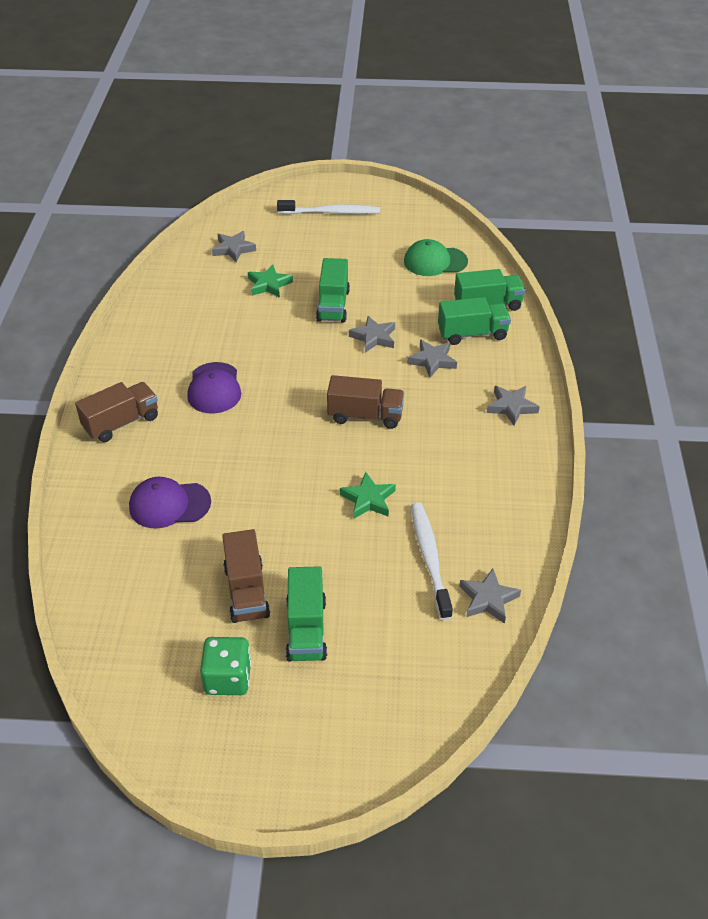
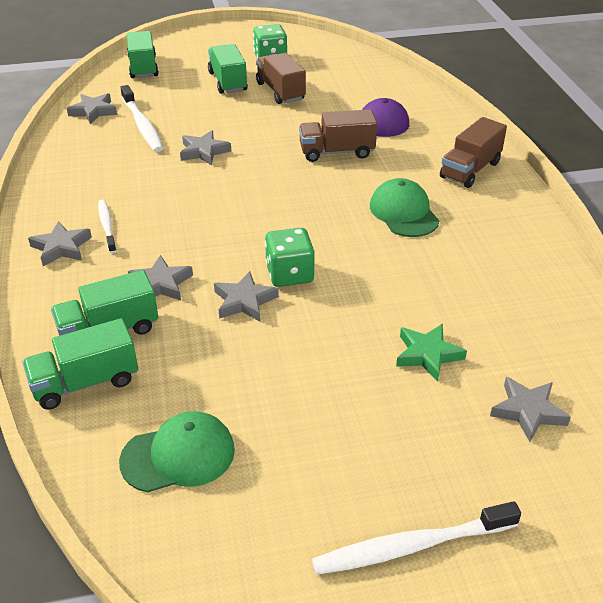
camera: 165 degrees right, 5 degrees down
purple cap [187,362,241,414] -> green cap [370,178,439,237]
green truck [316,258,350,323] -> green truck moved to [127,31,159,78]
brown truck [327,375,404,429] -> brown truck moved to [299,109,377,162]
green star [340,472,396,519] -> grey star [180,130,231,166]
none -> white toothbrush [98,200,117,253]
none -> green dice [265,228,315,287]

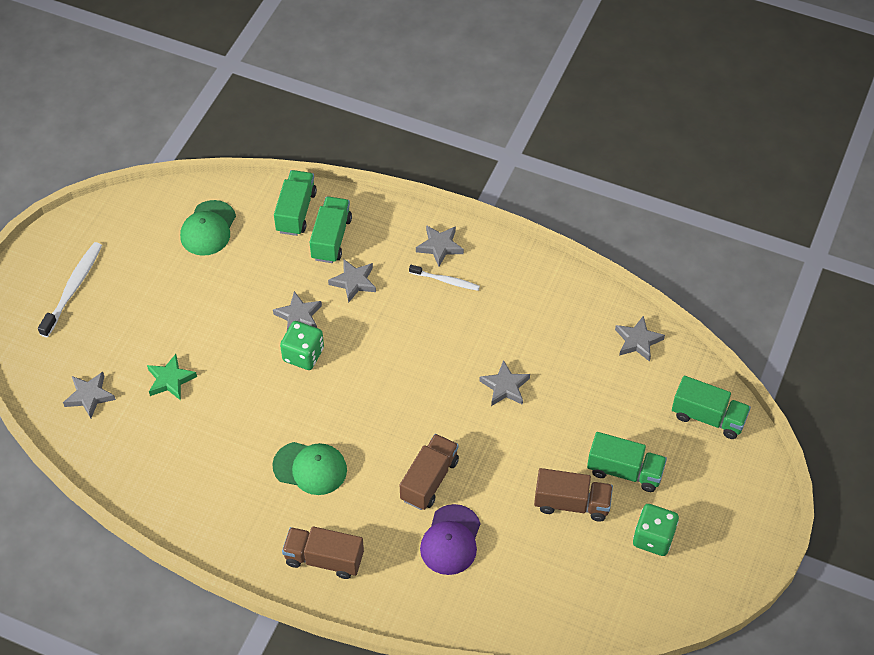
camera: 125 degrees right, 15 degrees up
white toothbrush [120,85,164,152] -> none
brown truck [440,117,507,188] -> brown truck turned 60 degrees counterclockwise [282,526,364,579]

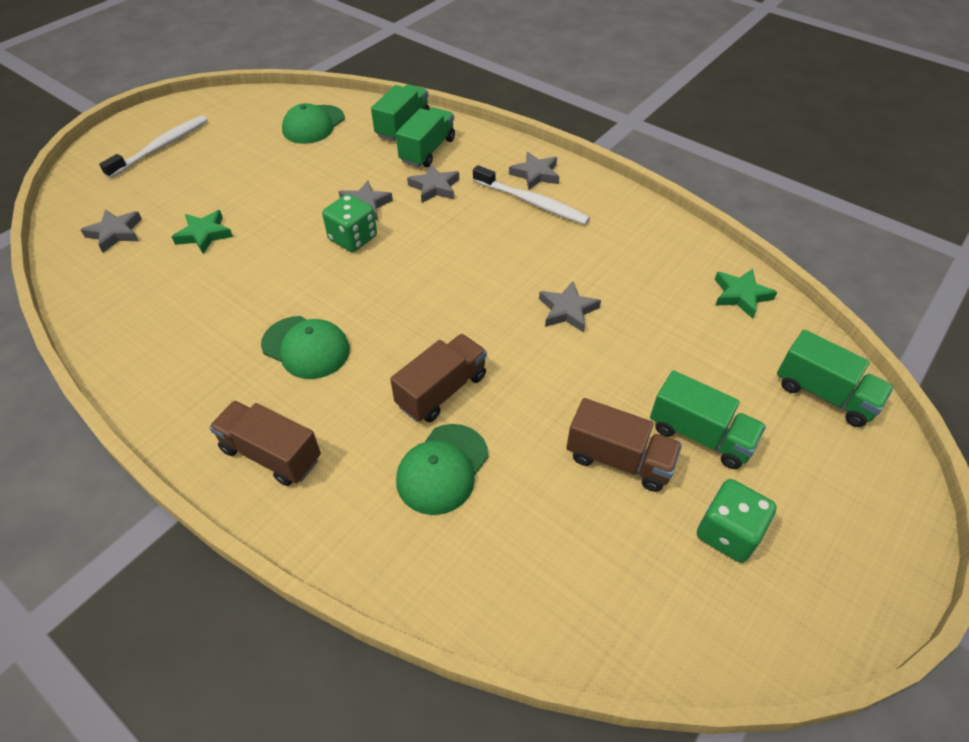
camera: 15 degrees right, 5 degrees down
white toothbrush [409,265,480,291] -> white toothbrush [473,165,590,225], size x1.62
purple cap [420,504,481,575] -> green cap [396,424,489,515]
grey star [615,316,665,362] -> green star [714,269,777,319]

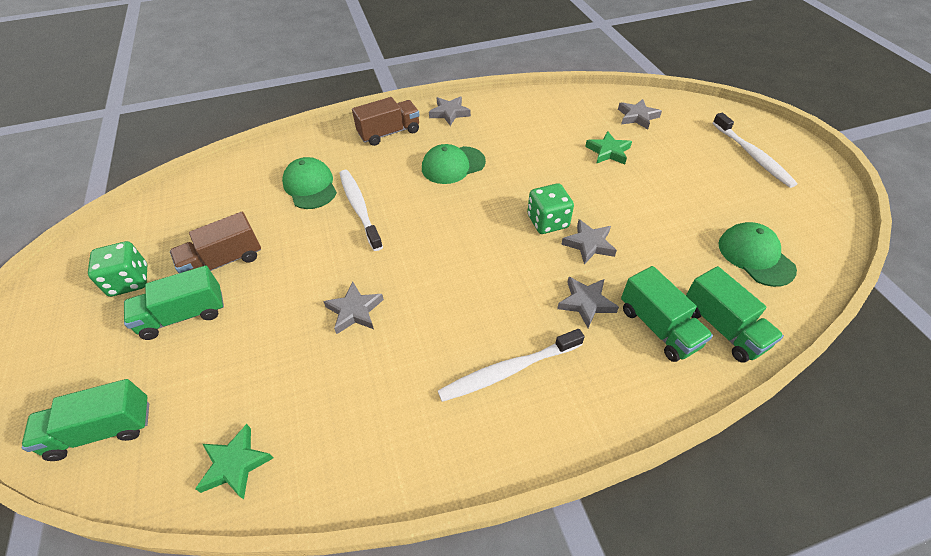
camera: 125 degrees right, 0 degrees up
brown truck [390,334,487,422] -> white toothbrush [339,170,383,251]
grey star [509,152,560,190] -> grey star moved to [429,96,471,126]

